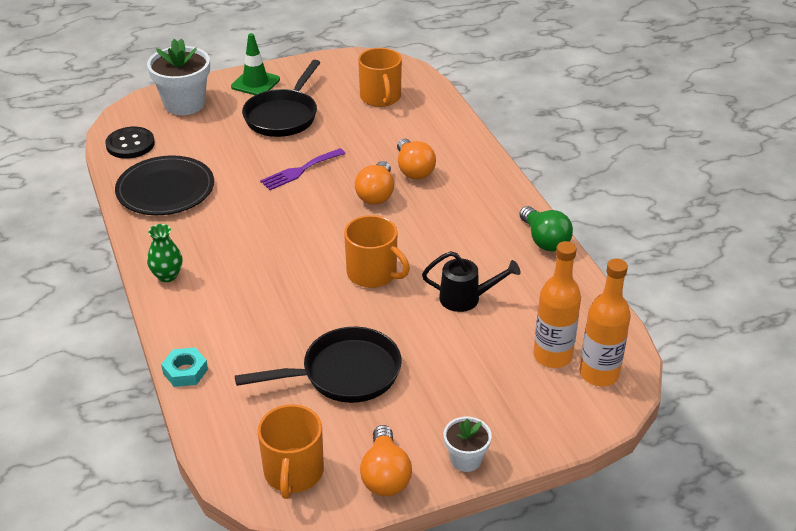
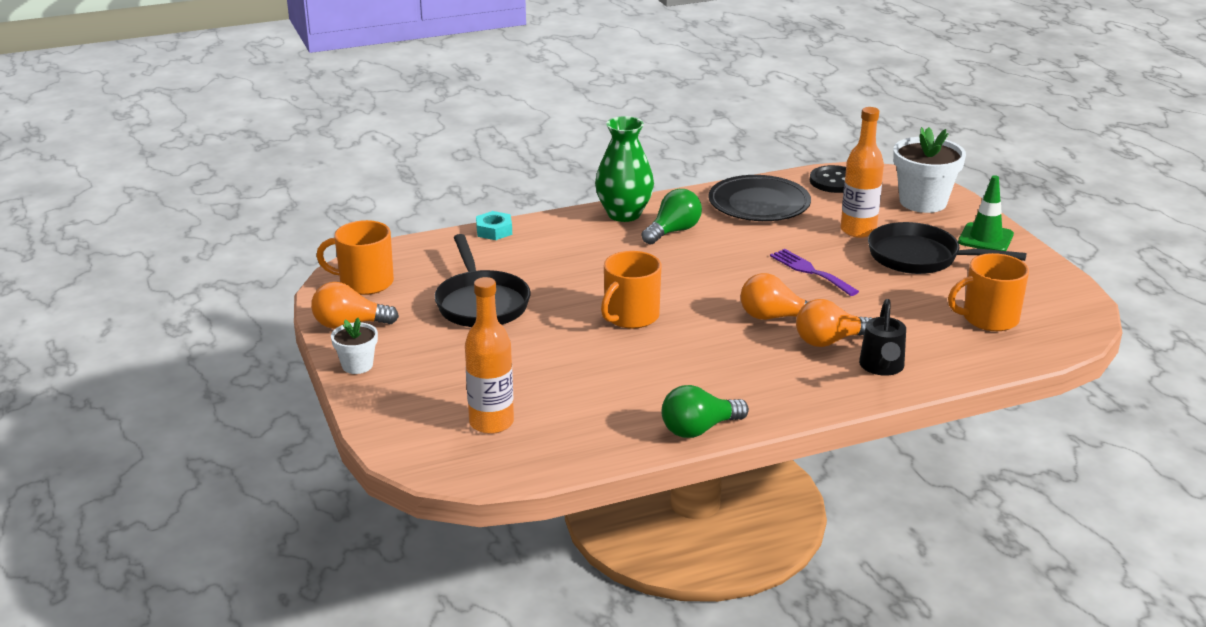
camera: 90 degrees right, 10 degrees down
green vase [147,224,183,282] -> green vase [595,116,654,222], size x1.75
black watering can [422,251,521,312] -> black watering can moved to [859,299,906,376]
orange bottle [580,259,631,386] -> orange bottle moved to [841,107,884,238]
none -> green light bulb [642,189,702,245]

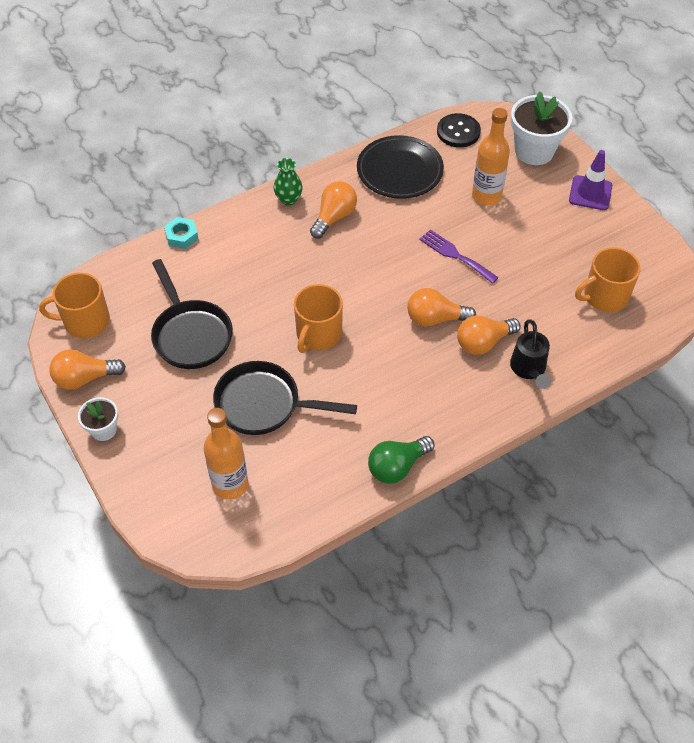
camera: 10 degrees left, 25 degrees up
green vase [595,116,654,222] -> green vase [274,158,303,205], size x0.57
green light bulb [642,189,702,245] -> orange light bulb [310,181,357,238]
black pan [868,222,1026,274] -> black pan moved to [213,361,357,435]
green traffic cone [958,175,1014,251] -> purple traffic cone [569,150,612,210]

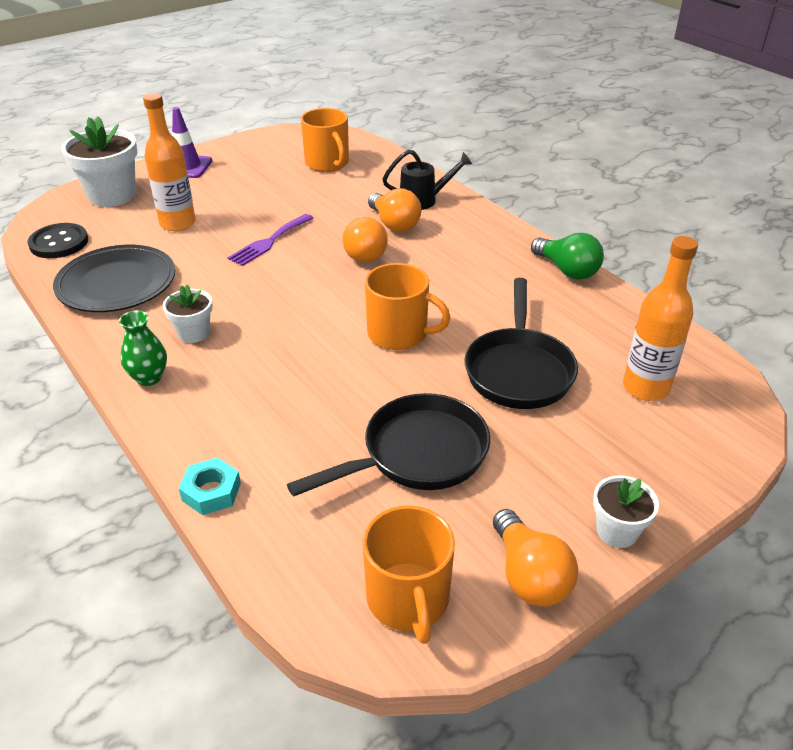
camera: 95 degrees left, 15 degrees down
orange light bulb [310,181,357,238] -> white flower pot [163,285,213,343]

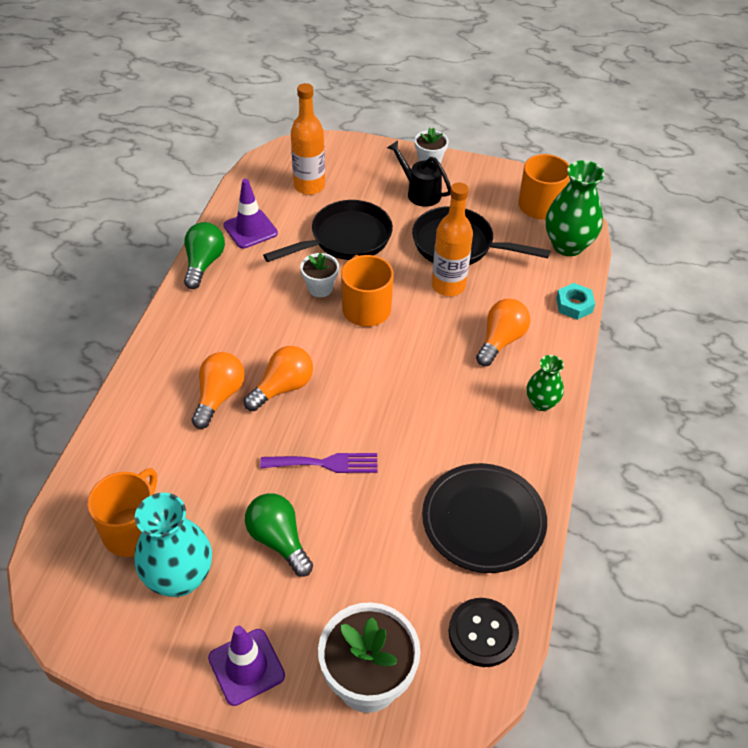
camera: 130 degrees left, 10 degrees up
orange bottle [143,93,196,231] -> orange bottle moved to [432,183,473,296]
white flower pot [163,285,213,343] -> white flower pot moved to [300,252,339,297]
black watering can [383,149,472,210] -> black watering can moved to [387,140,451,207]
orange light bulb [493,509,578,607] -> orange light bulb moved to [476,299,530,366]
none -> turquoise vase [134,493,212,597]
none -> purple traffic cone [223,179,278,249]
none -> green light bulb [245,493,313,577]
none -> green vase [546,160,605,256]

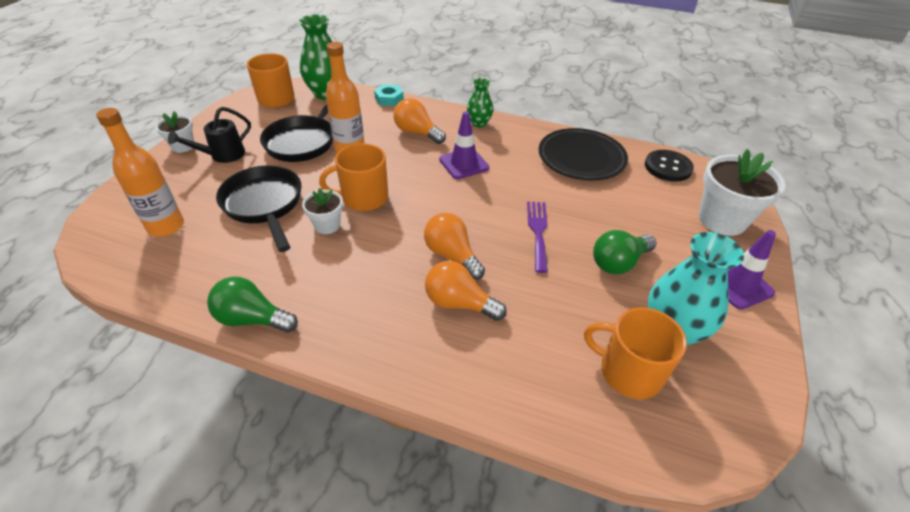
camera: 85 degrees left, 5 degrees down
purple traffic cone [223,179,278,249] -> purple traffic cone moved to [439,111,489,179]

